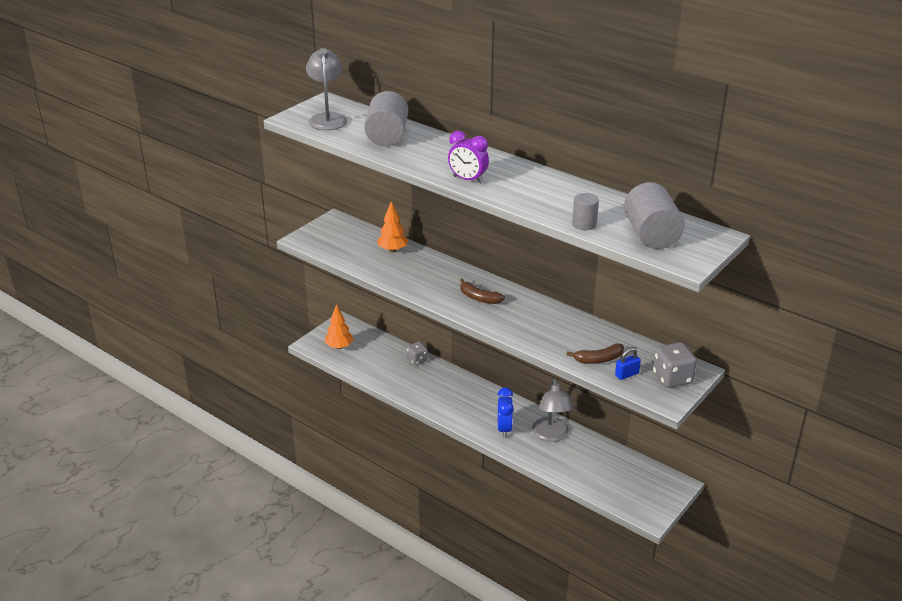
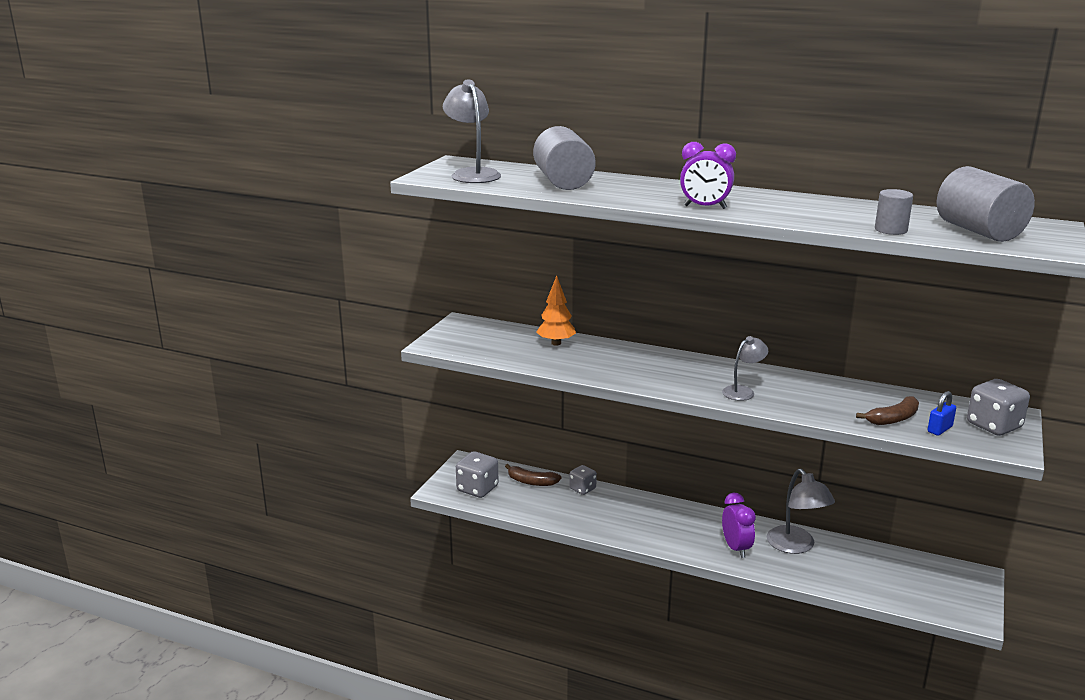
camera: 15 degrees left, 10 degrees down
orange tree [325,304,354,349] -> grey dice [456,451,498,498]
brown banana [460,279,505,304] -> brown banana moved to [505,464,562,486]
blue clock [498,387,514,438] -> purple clock [722,493,756,558]
none -> grey lamp [722,336,768,401]

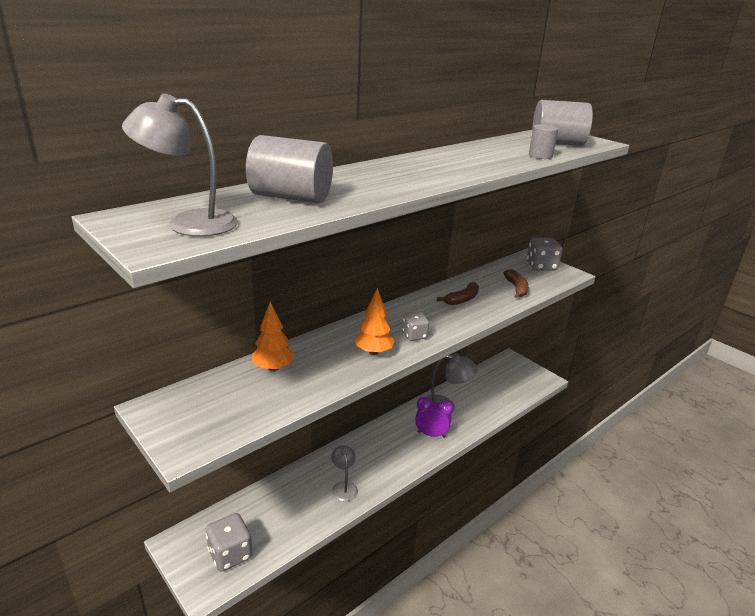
camera: 65 degrees left, 5 degrees up
brown banana [505,464,562,486] -> brown banana moved to [437,282,479,305]
grey dice [569,465,597,495] -> grey dice moved to [402,312,429,341]
purple clock [680,142,736,209] -> none
grey lamp [722,336,768,401] -> grey lamp moved to [331,445,358,501]
blue padlock [927,391,956,436] -> none
none -> orange tree [355,288,395,355]

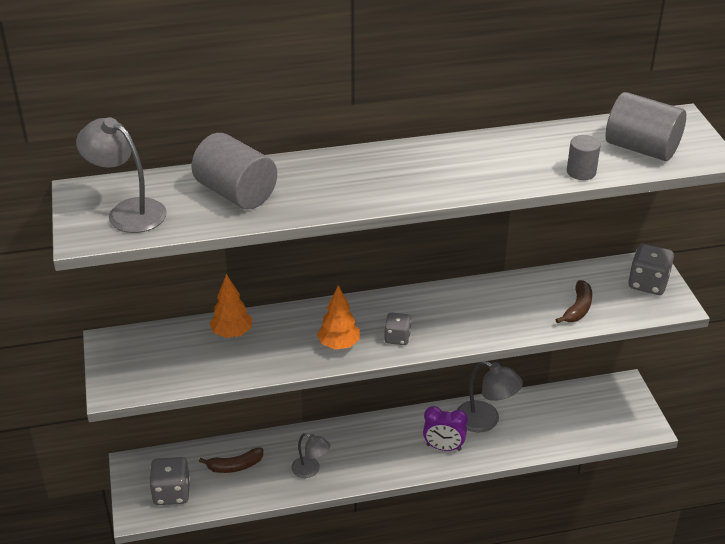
camera: 30 degrees right, 10 degrees up
grey lamp [331,445,358,501] -> grey lamp turned 105 degrees clockwise [291,433,330,478]
purple clock [415,397,453,438] -> purple clock turned 150 degrees clockwise [423,406,468,451]
brown banana [437,282,479,305] -> brown banana moved to [199,447,263,473]

